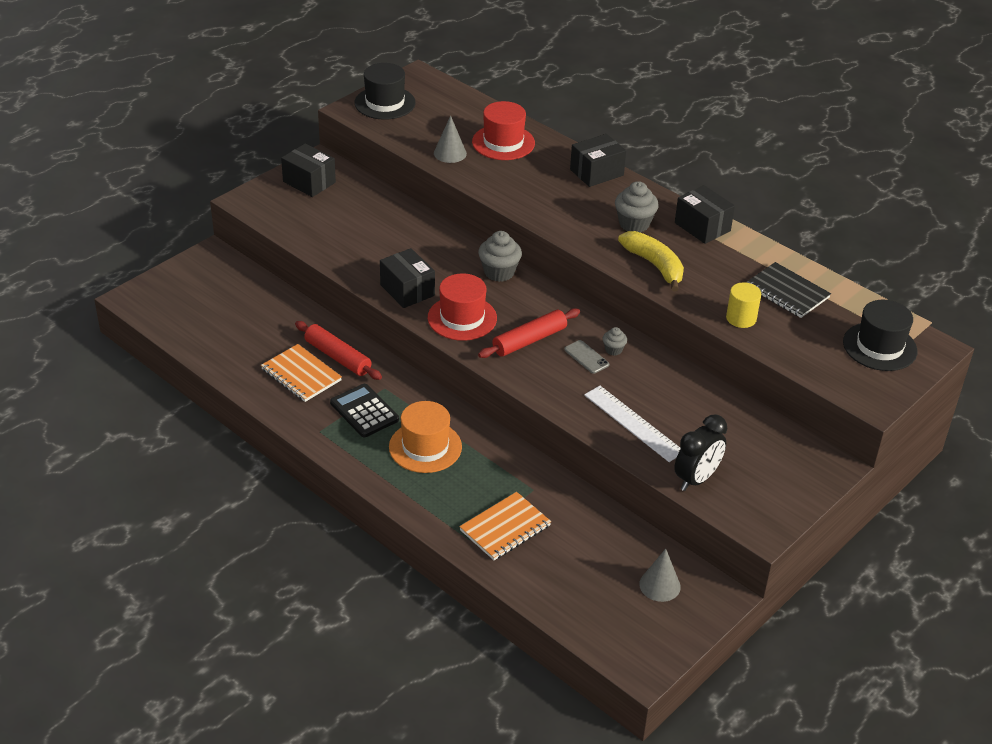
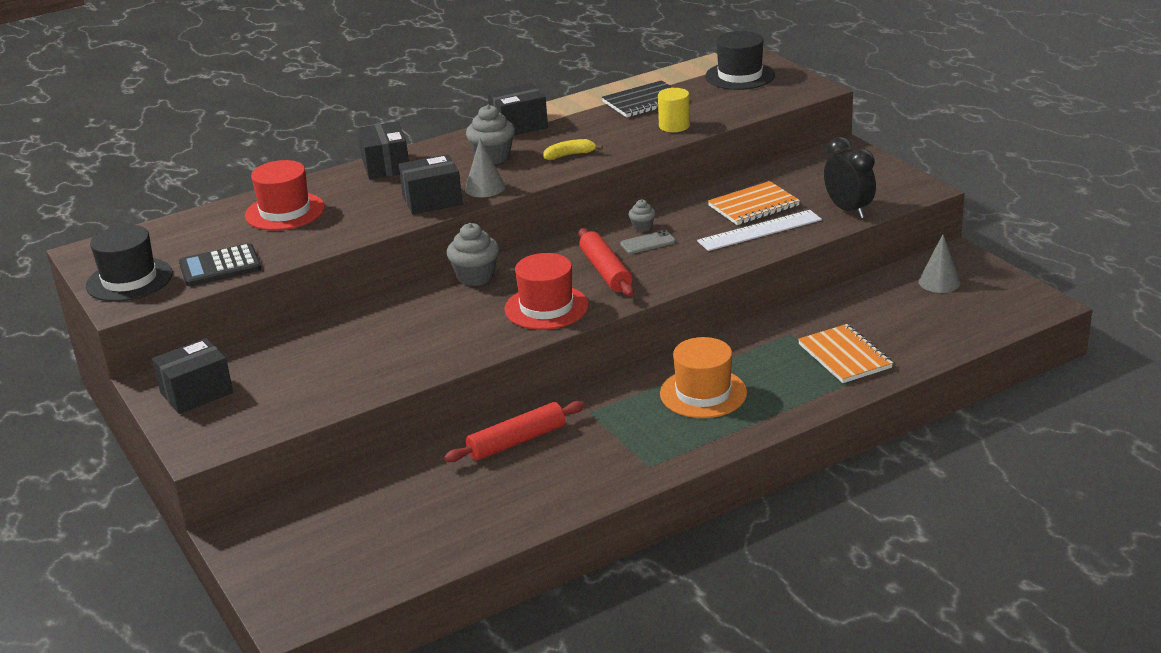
camera: 70 degrees left, 10 degrees down
orange notebook [261,344,342,402] -> orange notebook moved to [708,181,800,225]
black calculator [330,384,399,437] -> black calculator moved to [179,243,261,286]
black box [380,248,435,308] -> black box moved to [399,154,463,214]
grey cone [434,115,467,163] -> grey cone moved to [465,139,505,197]
yellow banana [618,231,684,292] -> yellow banana [543,139,603,160], size x0.57

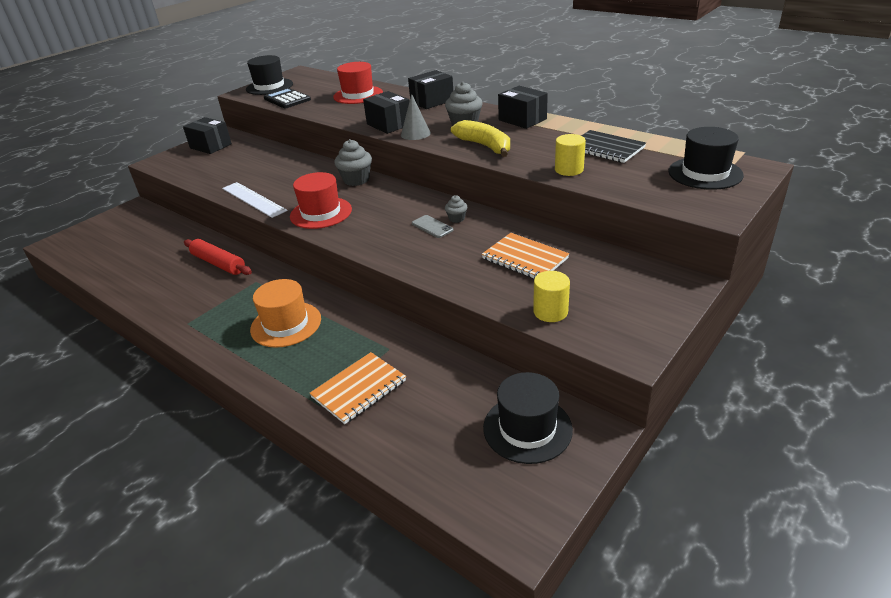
camera: 70 degrees right, 5 degrees up
yellow banana [543,139,603,160] -> yellow banana [451,120,510,157], size x1.75
red rolling pin [578,228,634,297] -> none
white ruler [697,210,822,251] -> white ruler moved to [222,182,288,218]
black clock [824,137,876,218] -> yellow cylinder [533,271,570,322]
grey cone [919,234,960,293] -> black hat [483,372,573,464]

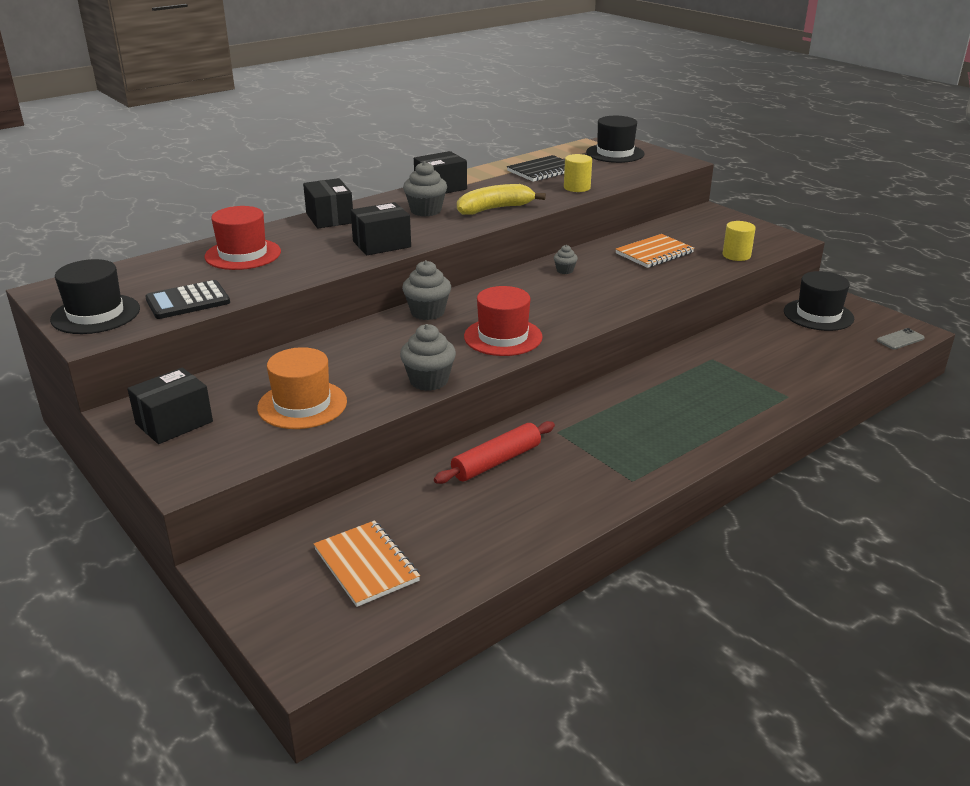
camera: 80 degrees left, 5 degrees down
white ruler [222,182,288,218] -> grey cupcake [400,324,456,391]
orange hat [250,279,321,348] -> orange hat moved to [257,347,347,429]
orange notebook [309,352,406,424] -> orange notebook moved to [314,520,420,607]
grey cone [401,94,431,140] -> none
grey phone [412,215,453,238] -> grey phone moved to [877,328,925,349]

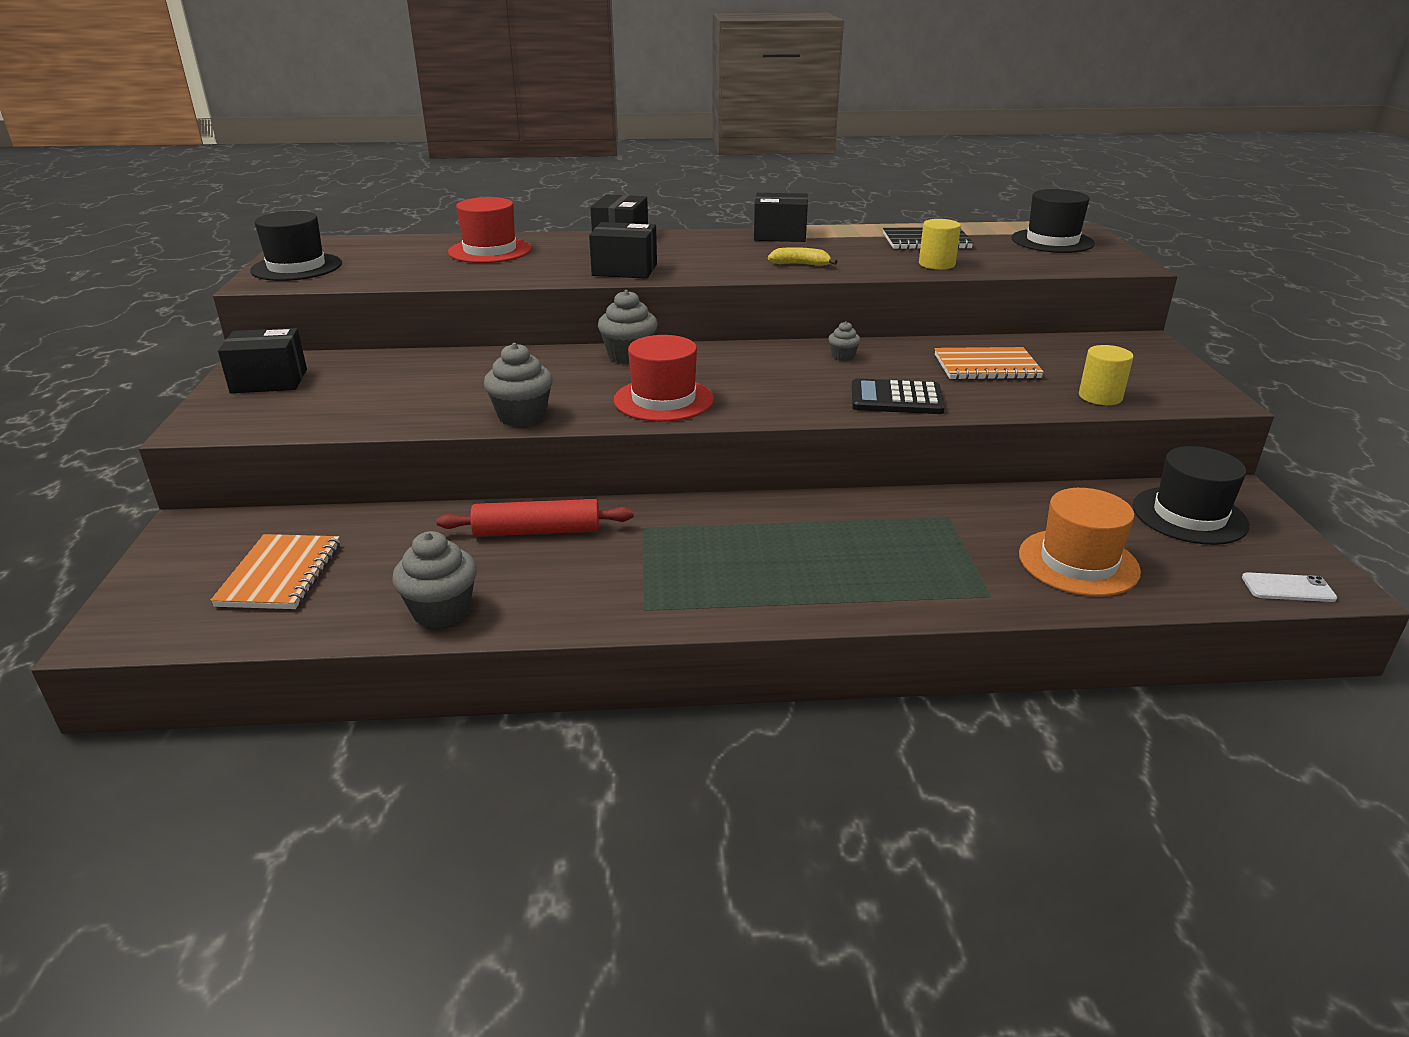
camera: 35 degrees right, 0 degrees up
black calculator [145,280,230,319] -> black calculator moved to [852,378,945,414]
orange hat [257,347,347,429] -> orange hat moved to [1019,488,1141,597]
grey cupcake [403,161,447,216] -> grey cupcake moved to [392,531,477,628]
yellow banana [457,184,546,215] -> yellow banana [768,247,838,266], size x0.57
grey phone [877,328,925,349] -> white phone [1242,572,1337,602]

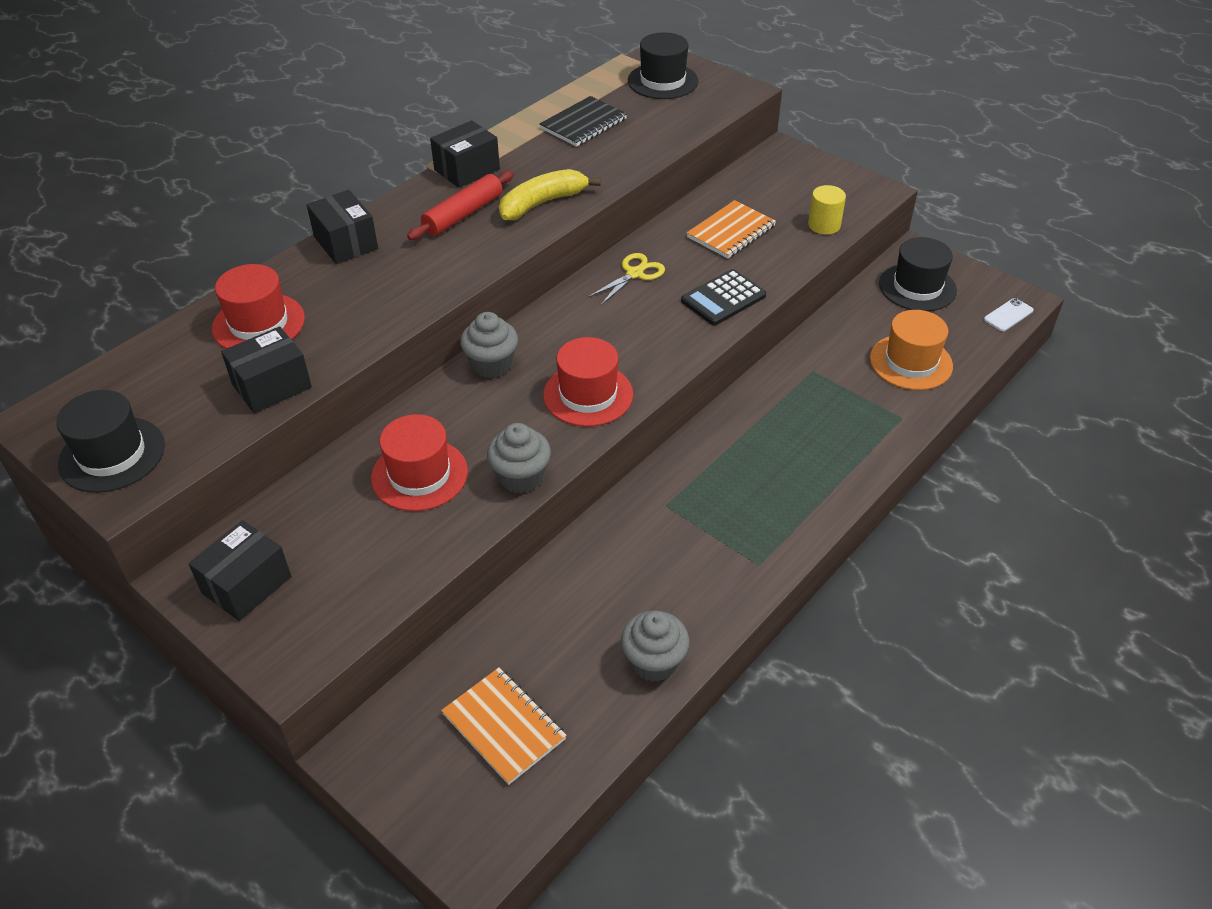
camera: 45 degrees left, 15 degrees up
red rolling pin [436,499,633,537] -> red rolling pin moved to [407,171,514,240]
black box [589,222,657,279] -> black box moved to [221,326,312,413]
yellow banana [768,247,838,266] -> yellow banana [499,169,601,220], size x1.75
grey cupcake [828,321,861,361] -> yellow scissors [588,253,665,305]
yellow cylinder [919,219,961,270] -> none
none -> red hat [371,414,468,511]

